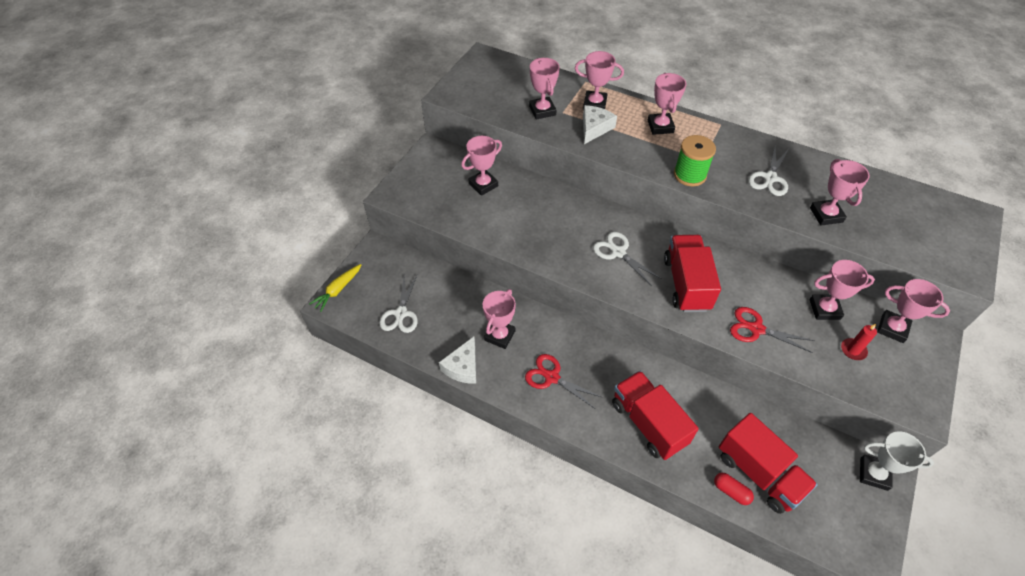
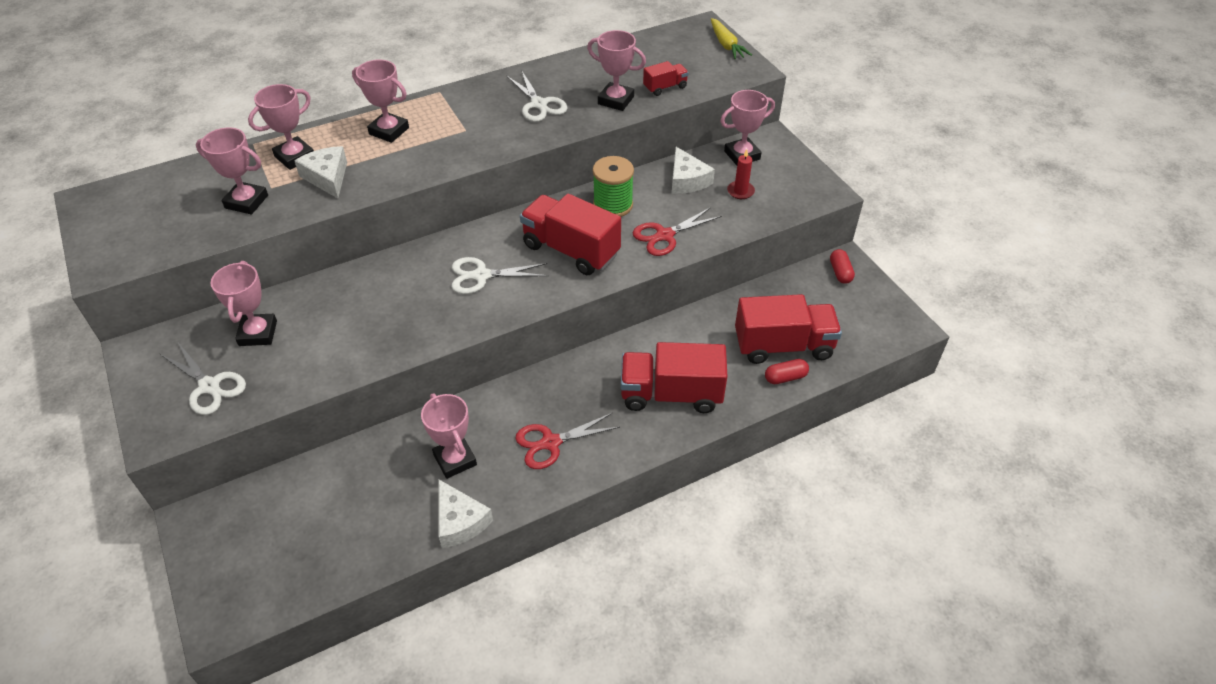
camera: 55 degrees left, 5 degrees down
yellow carrot [309,264,361,312] -> yellow carrot moved to [711,18,752,59]
white scissors [379,275,418,333] -> white scissors moved to [160,341,246,415]
green spool [674,135,716,186] -> green spool moved to [593,156,634,217]
pink trophy [810,260,875,320] -> white cheese [672,147,715,194]
white trophy [860,431,934,491] -> red capsule [830,249,855,284]
none -> red truck [643,61,689,96]

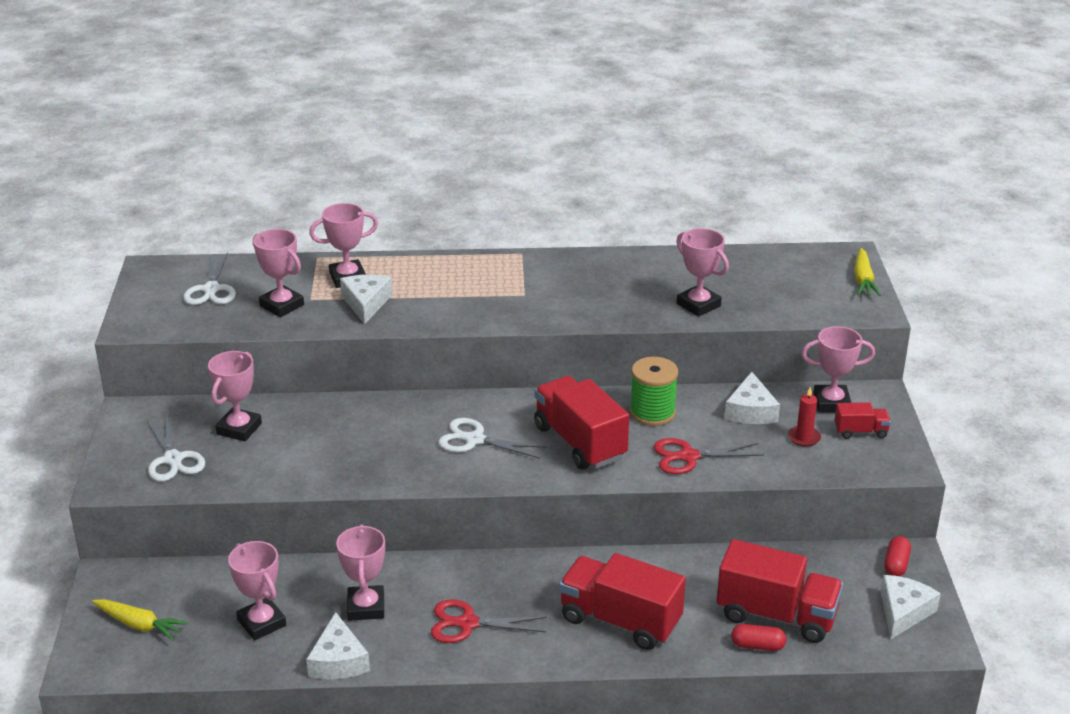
camera: 25 degrees right, 15 degrees down
pink trophy [352,59,409,143] -> pink trophy moved to [228,541,286,640]
white scissors [506,70,568,122] -> white scissors moved to [183,253,236,305]
red truck [643,61,689,96] -> red truck moved to [835,402,891,439]
none -> yellow carrot [92,599,188,641]
none -> white cheese [881,575,941,639]

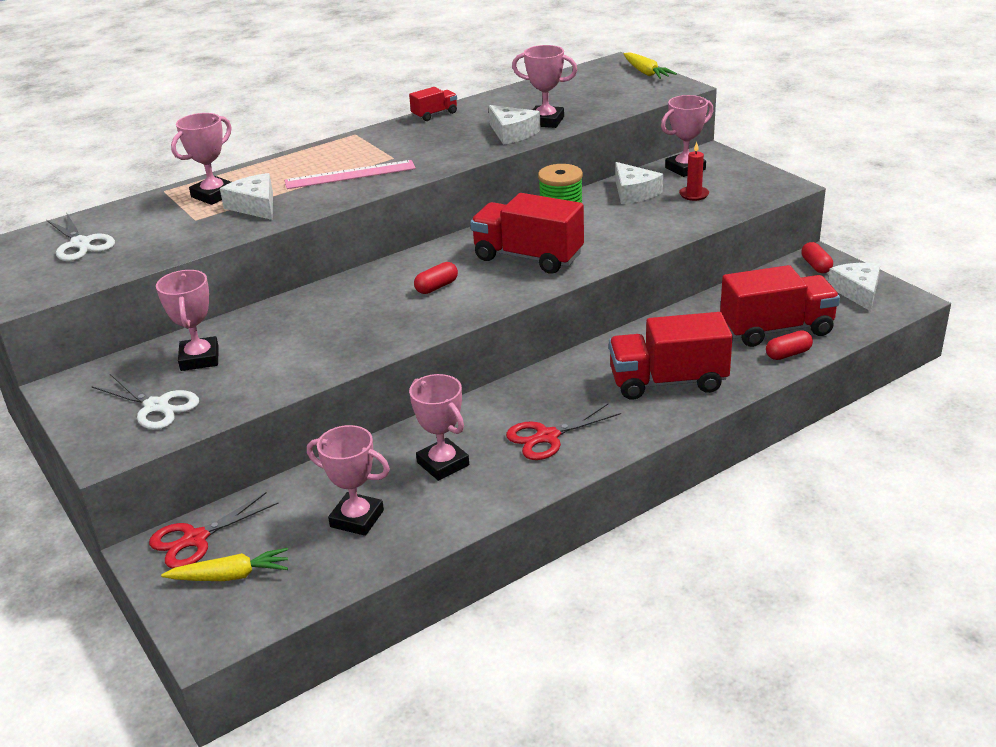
camera: 30 degrees left, 0 degrees up
pink trophy [253,229,304,317] -> none
white cheese [306,612,370,679] -> white cheese moved to [489,105,541,145]
white scissors [438,418,547,459] -> red capsule [414,262,458,294]
red scissors [653,438,764,474] -> red scissors moved to [149,492,279,569]
red truck [835,402,891,439] -> red truck moved to [409,87,457,121]
none -> pink ruler [284,160,416,189]

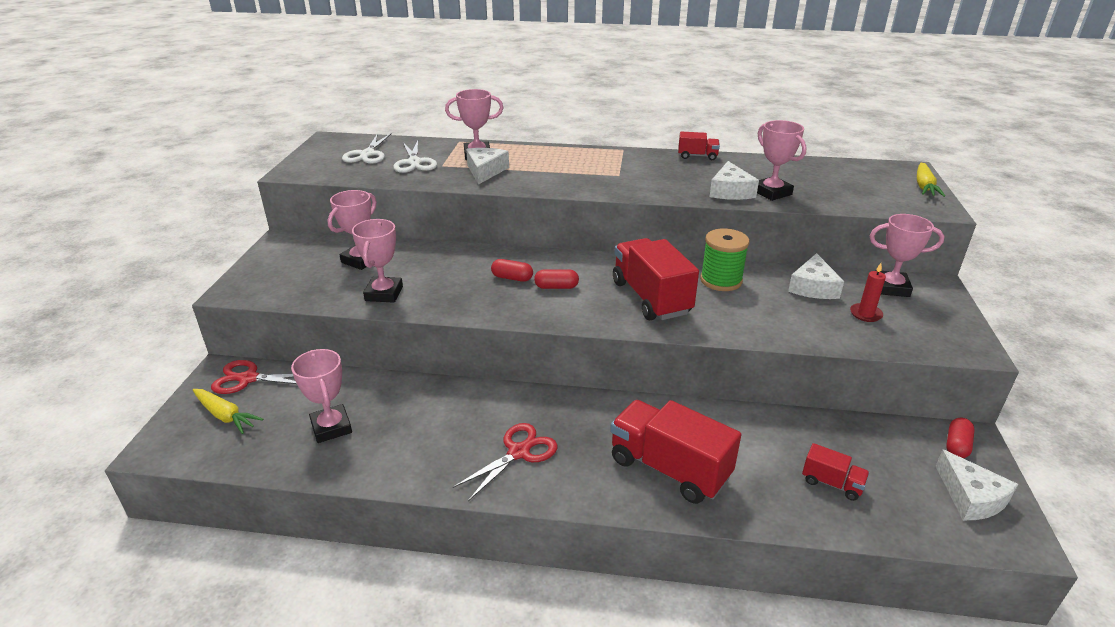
camera: 40 degrees right, 0 degrees up
white scissors [91,374,199,430] -> white scissors moved to [393,141,437,173]
pink ruler [284,160,416,189] -> none
pink trophy [409,374,469,481] -> pink trophy moved to [352,219,403,303]
red scissors [506,403,621,460] -> red scissors turned 120 degrees clockwise [453,423,558,501]
red truck [720,265,840,347] -> red truck [802,443,870,501], size x0.48
red capsule [766,330,813,360] -> red capsule moved to [491,259,533,282]
white cheese [828,263,881,311] -> white cheese turned 120 degrees clockwise [935,449,1018,520]

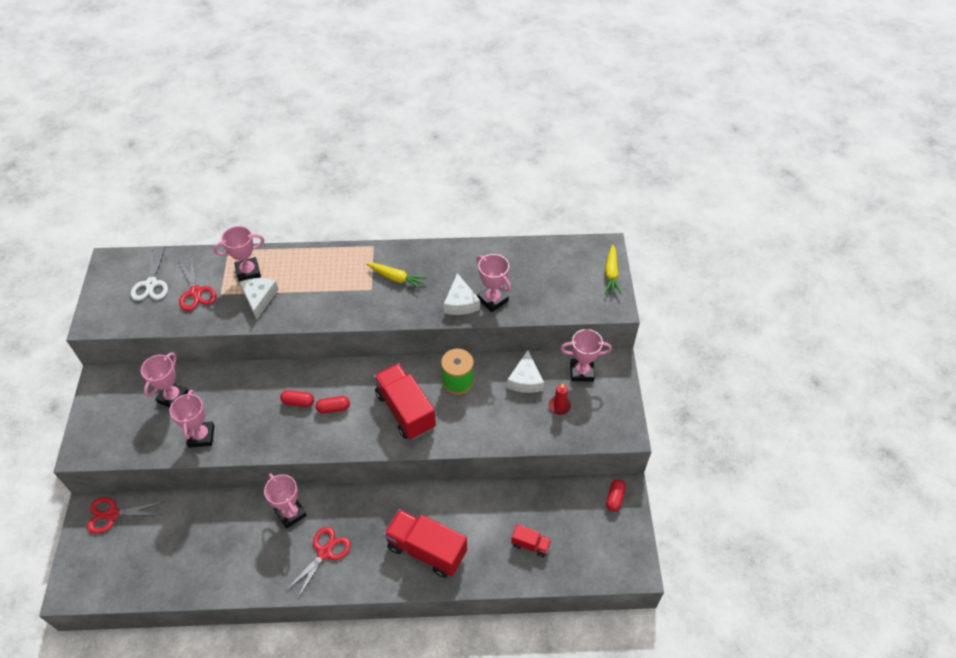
camera: 10 degrees left, 20 degrees up
yellow carrot [193,389,263,434] -> yellow carrot moved to [366,263,427,290]
pink trophy [291,349,352,443] -> pink trophy moved to [264,473,307,529]
white scissors [393,141,437,173] -> red scissors [179,257,217,311]
red truck [678,132,720,160] -> none
white cheese [935,449,1018,520] -> none

